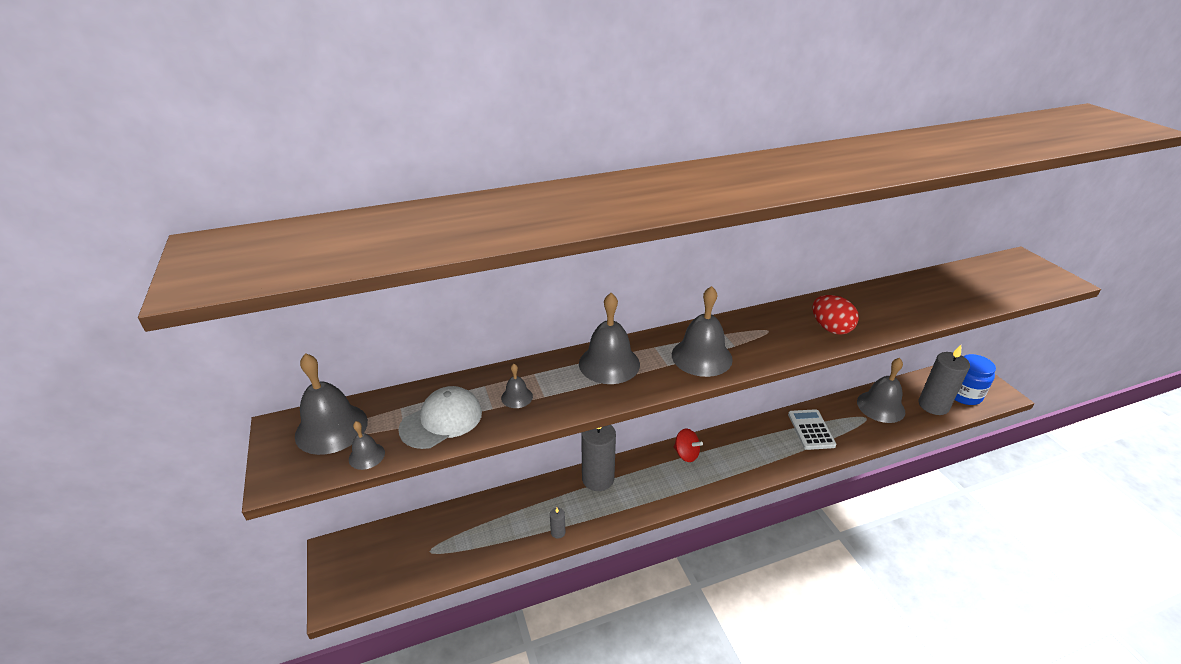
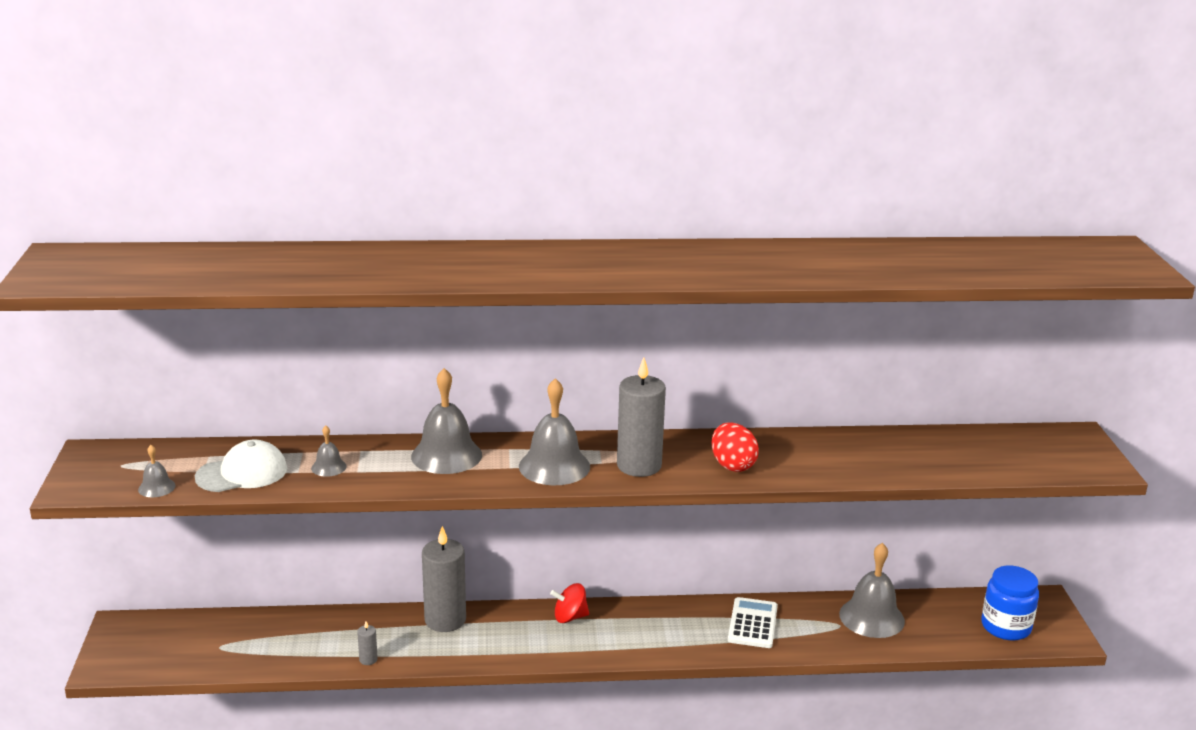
camera: 15 degrees right, 10 degrees down
grey bell [295,353,368,455] -> none
red spinning top [674,428,703,462] -> red spinning top turned 120 degrees clockwise [550,583,589,623]
grey candle [919,345,970,415] -> grey candle moved to [617,357,666,477]

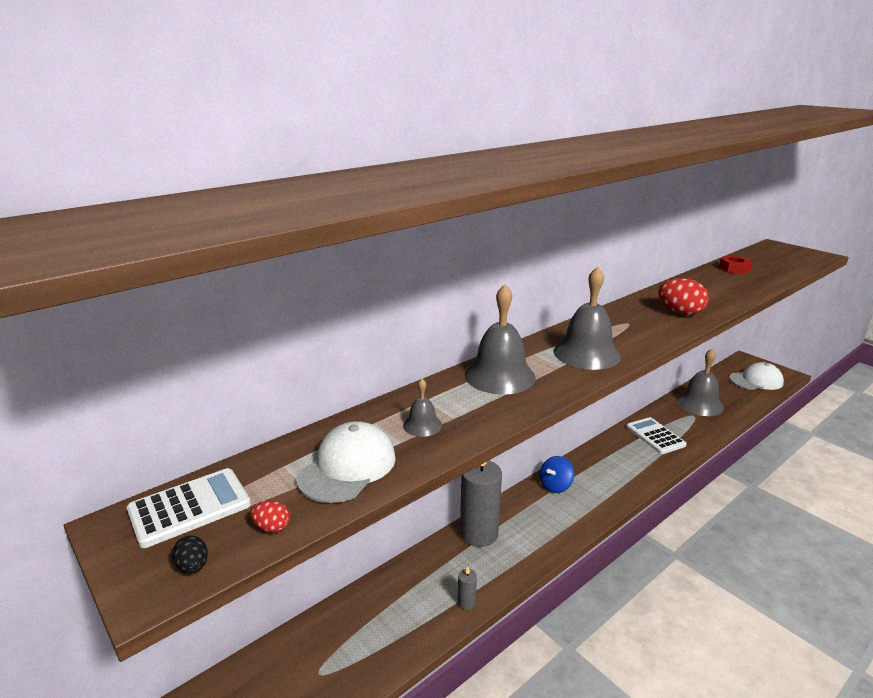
camera: 35 degrees left, 0 degrees up
grey bell [138,445,176,497] -> red egg [250,500,290,533]
red spinning top [550,583,589,623] -> blue spinning top [540,456,574,493]
grey candle [617,357,666,477] -> none
blue jar [981,565,1039,641] -> white cap [729,362,784,390]
none -> white calculator [127,468,251,548]
none -> black egg [172,536,208,574]
none -> red nut [719,255,753,274]

